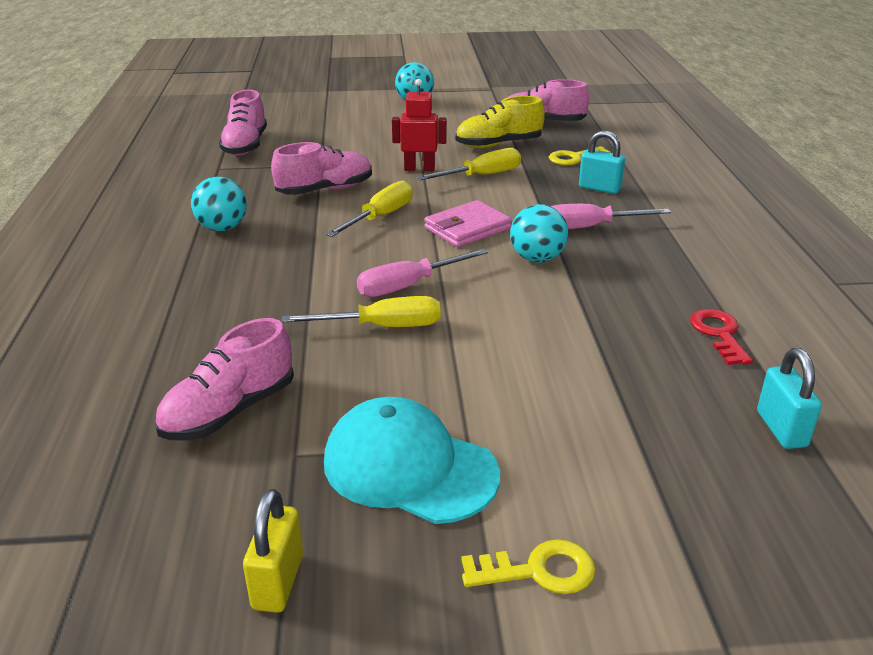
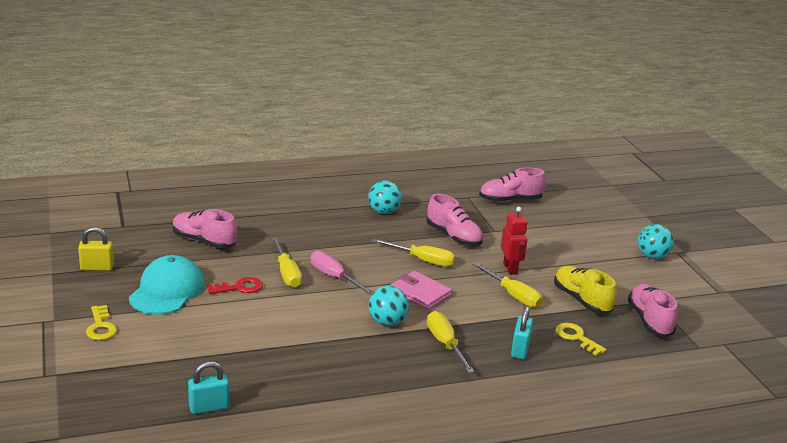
camera: 75 degrees right, 5 degrees down
pink screwdriver [551,204,671,229] -> yellow screwdriver [427,311,475,373]
red key [690,309,753,365] -> red key moved to [207,277,263,294]

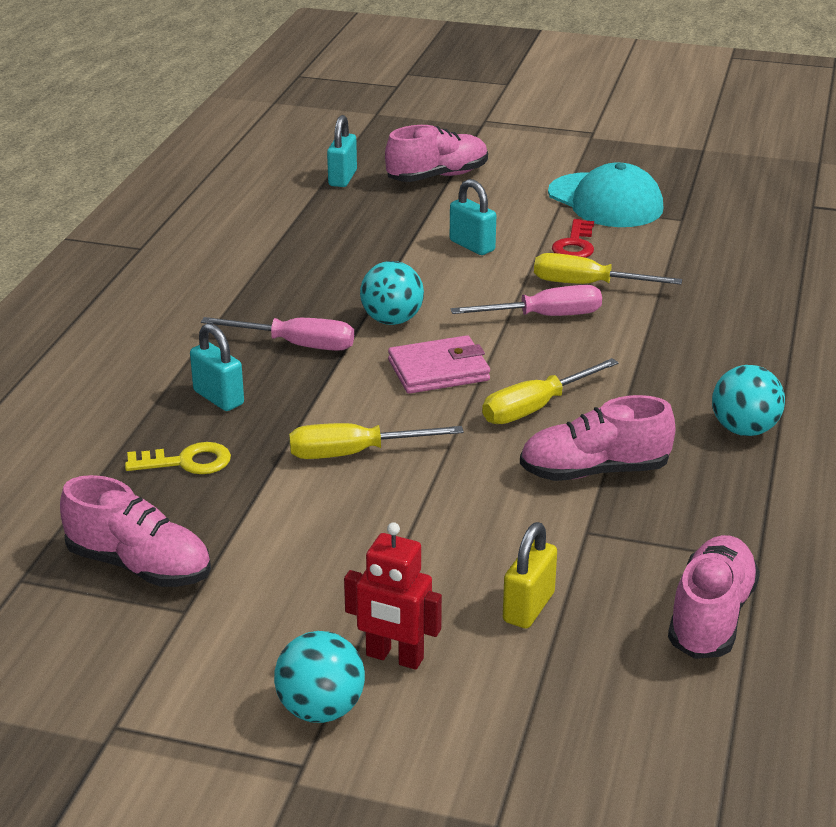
camera: 125 degrees right, 5 degrees up
yellow padlock [78,227,114,271] -> yellow padlock moved to [503,522,557,629]
yellow key [86,305,117,340] -> none
pink shoe [173,209,237,248] -> pink shoe moved to [385,125,488,182]
yellow screwdriver [427,311,475,373] -> pink screwdriver [201,317,354,351]
red robot [501,207,527,275] -> red robot moved to [344,522,442,670]
yellow shoe [554,266,617,314] -> none
none -> turquoise padlock [450,179,496,255]

